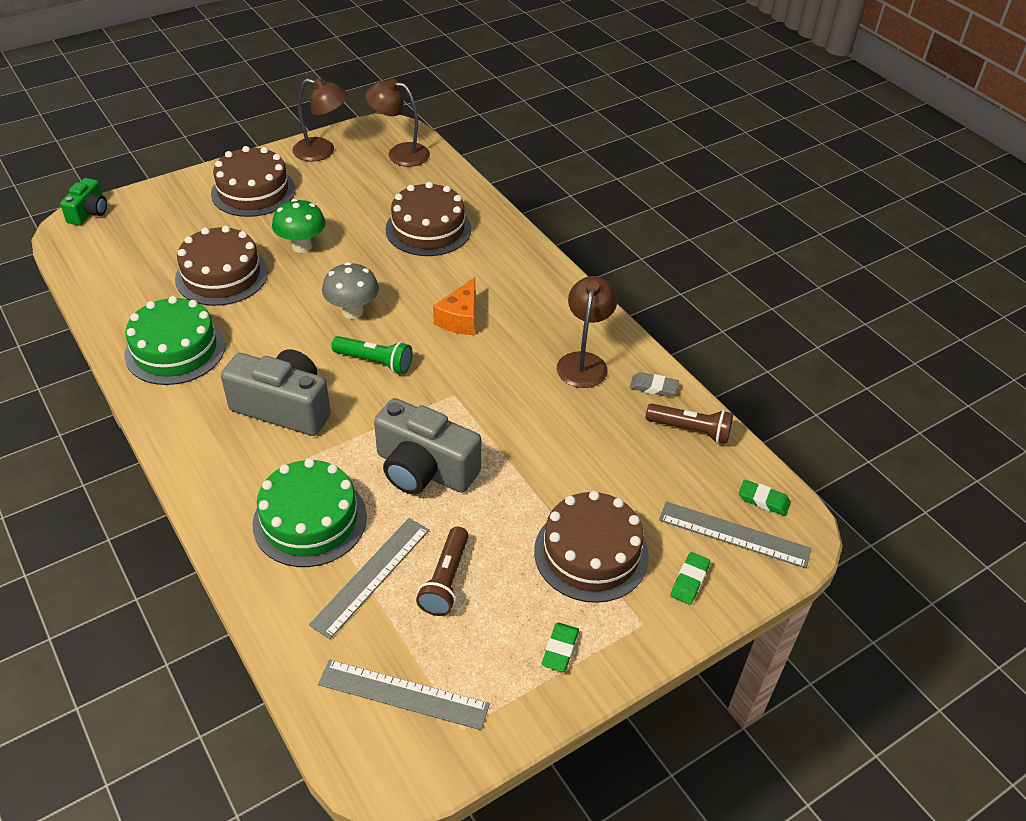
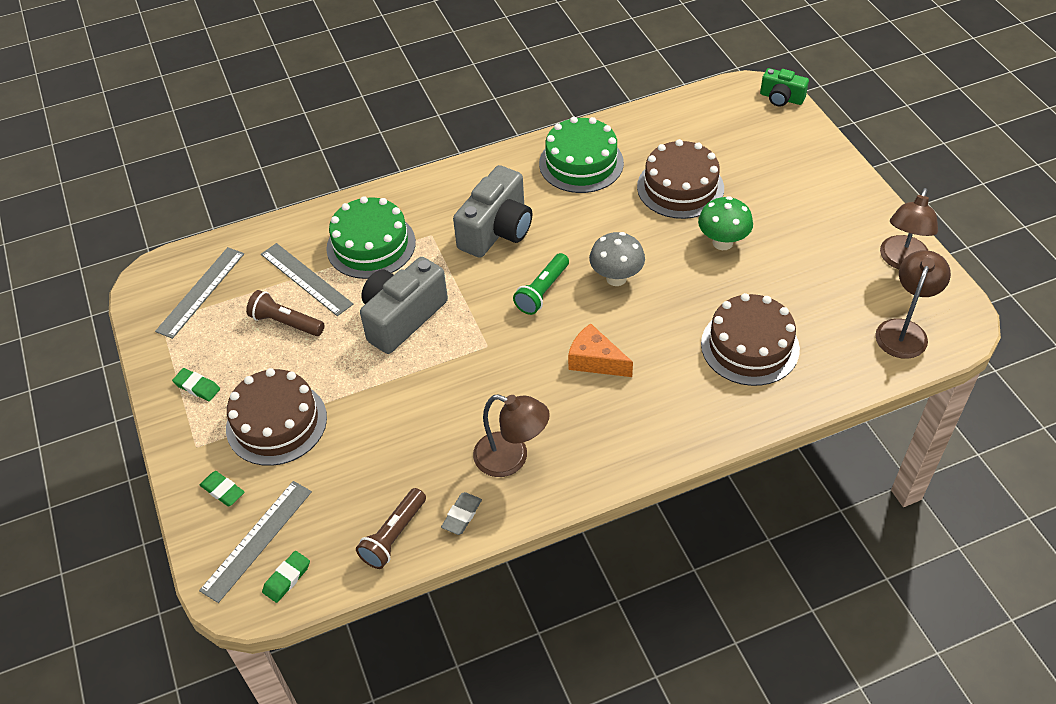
camera: 105 degrees right, 5 degrees up
brown cake [211,146,295,217] -> none

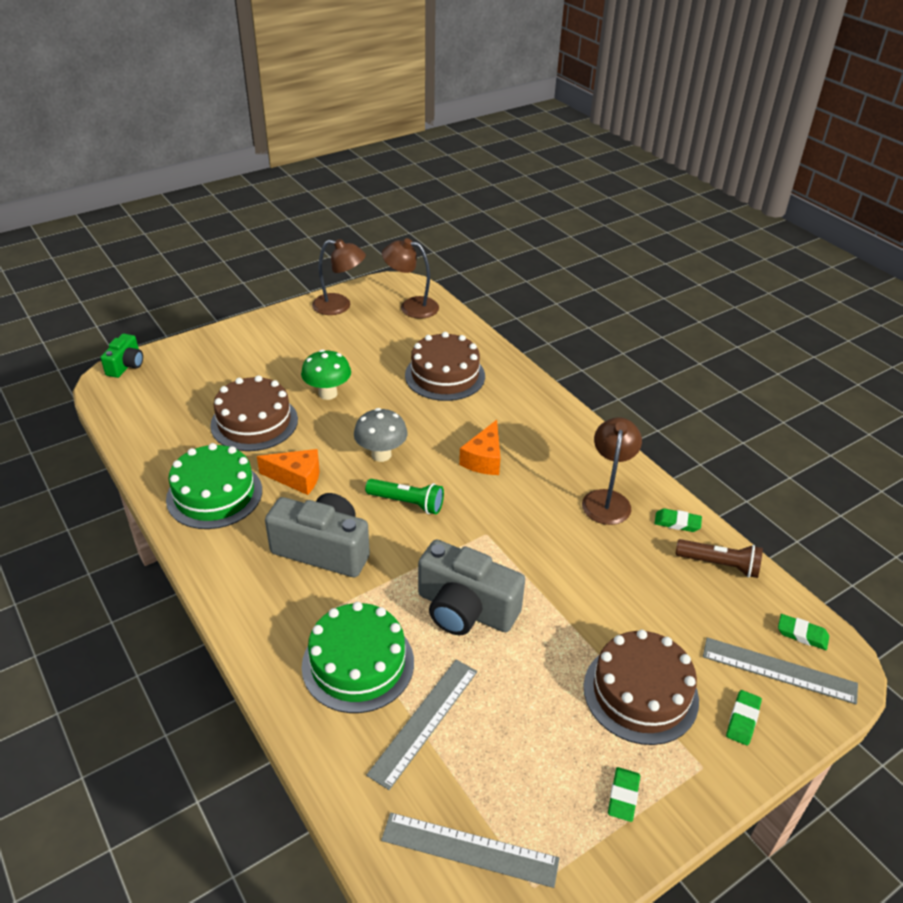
camera: 105 degrees left, 10 degrees down
brown flashlight [246,290,324,336] -> none
grey eraser [441,492,482,535] -> green eraser [654,508,702,532]
none -> orange cheese [257,449,319,495]

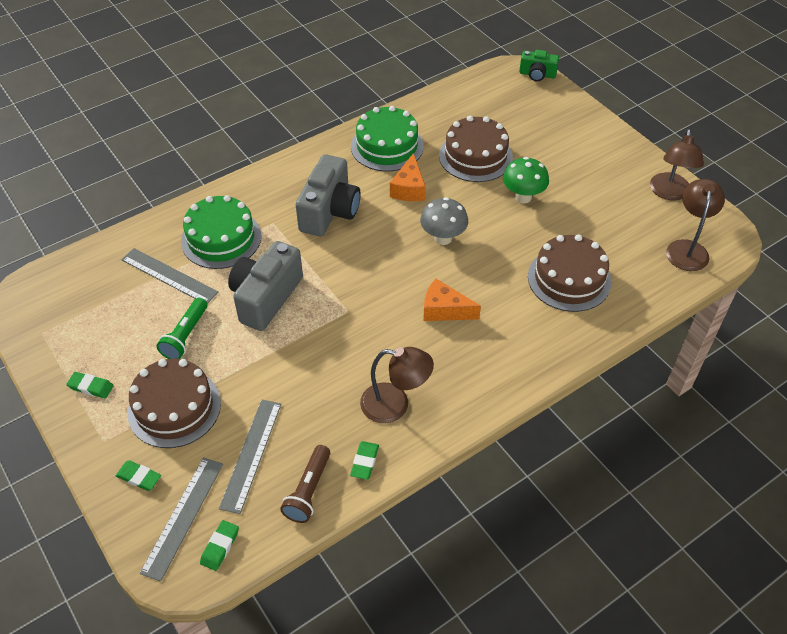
camera: 90 degrees right, 10 degrees up
green flashlight [365,479,444,514] -> green flashlight moved to [157,298,207,359]
grey ruler [381,812,559,888] -> grey ruler moved to [219,399,281,514]

